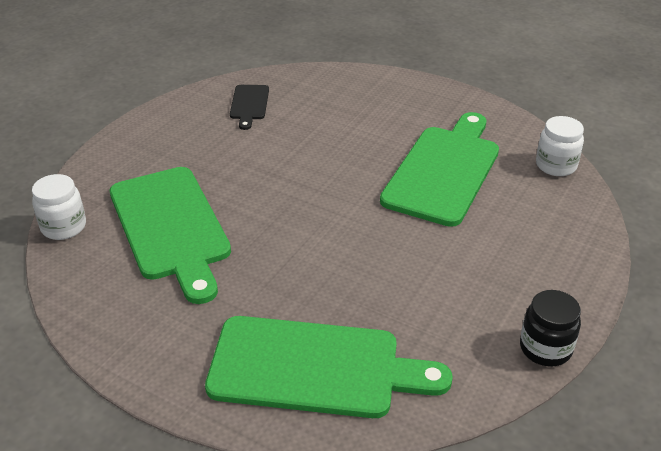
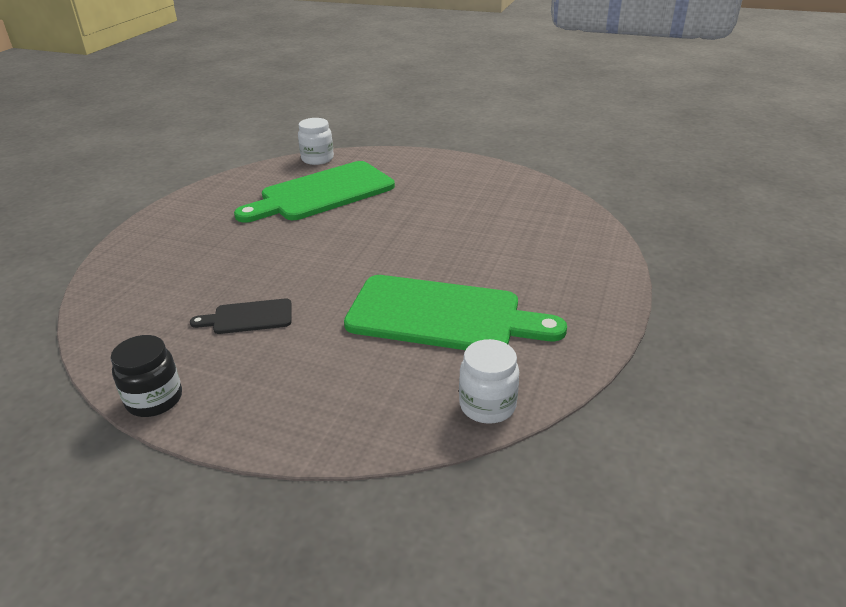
camera: 80 degrees right, 5 degrees down
green cutting board [205,316,453,418] -> none
black cutting board [230,85,269,130] -> black cutting board moved to [190,298,292,334]

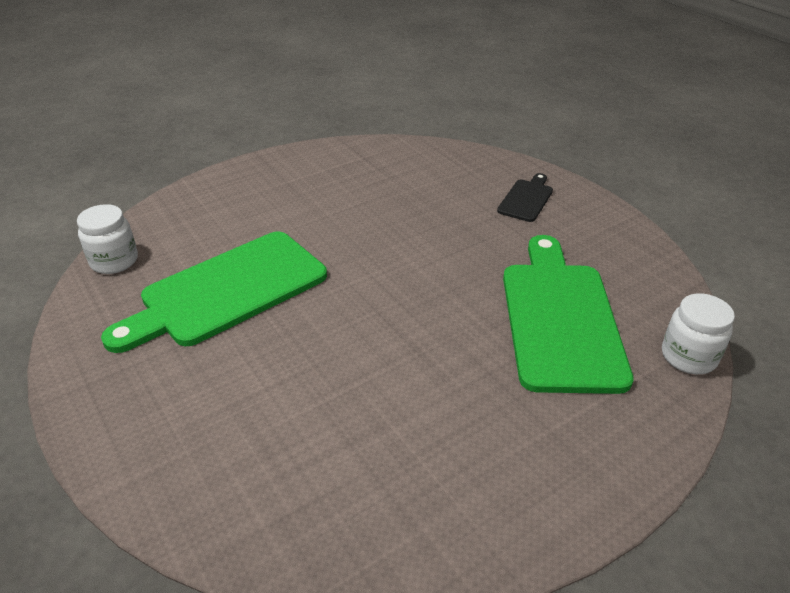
camera: 125 degrees right, 5 degrees up
black jar [110,335,182,417] -> none
black cutting board [190,298,292,334] -> black cutting board moved to [497,173,553,222]

